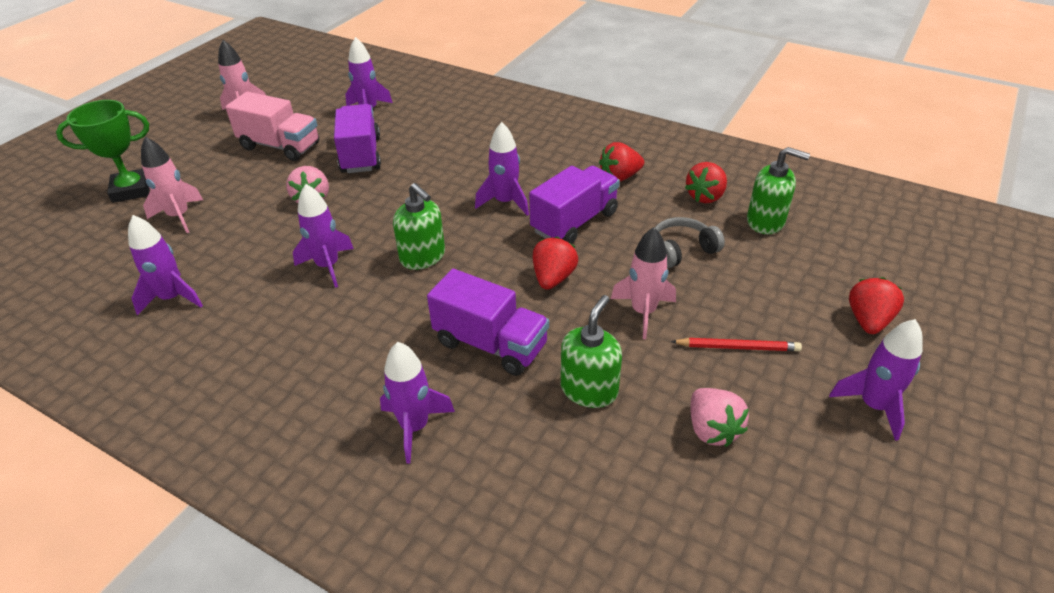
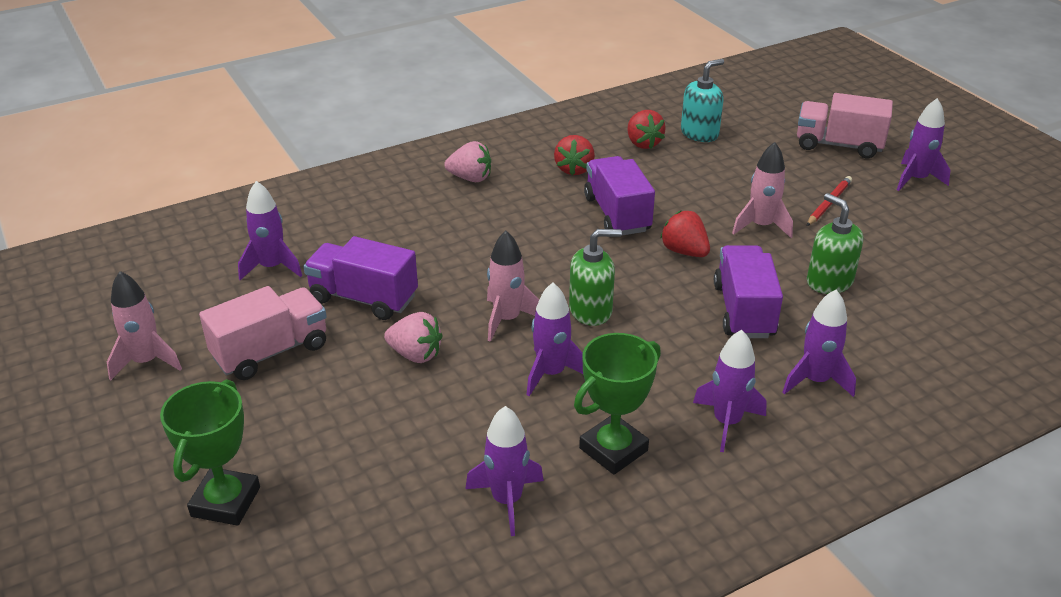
camera: 60 degrees left, 5 degrees down
pink rocket [141,137,203,233] -> pink rocket moved to [487,231,539,342]
purple truck [427,269,549,376] -> purple truck turned 60 degrees counterclockwise [714,245,783,338]
purple rocket [475,122,529,216] -> purple rocket moved to [693,330,766,452]
grey headphones [655,217,725,268] -> none
pink strawberry [691,388,749,447] -> pink strawberry moved to [444,141,491,182]
green soap dispenser [747,147,810,234] -> turquoise soap dispenser [681,59,724,142]
red strawberry [849,277,904,334] -> pink truck [797,93,893,158]
none -> green trophy [574,333,661,475]

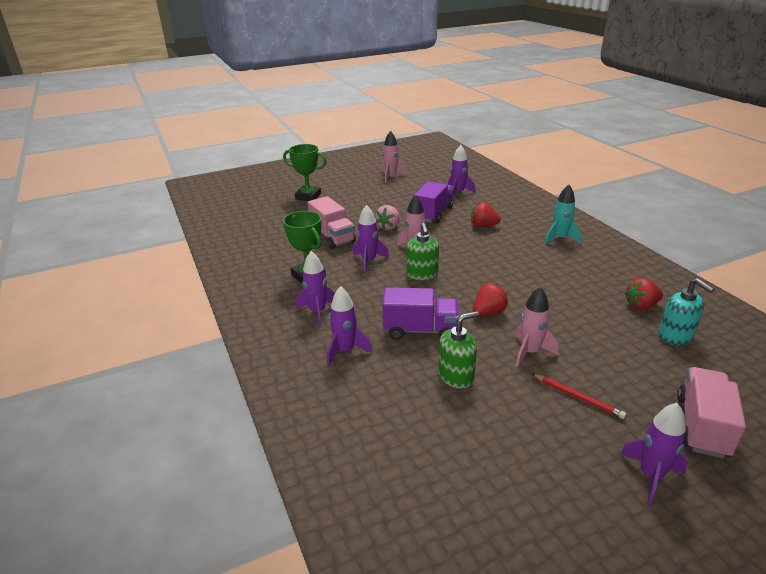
camera: 95 degrees right, 5 degrees down
pink truck [199,286,327,380] -> pink truck moved to [308,196,356,249]
pink strawberry [444,141,491,182] -> turquoise rocket [544,184,581,244]
purple rocket [465,406,544,536] -> none
red strawberry [554,135,595,176] -> red strawberry moved to [471,202,501,227]
purple truck [584,156,655,236] -> none

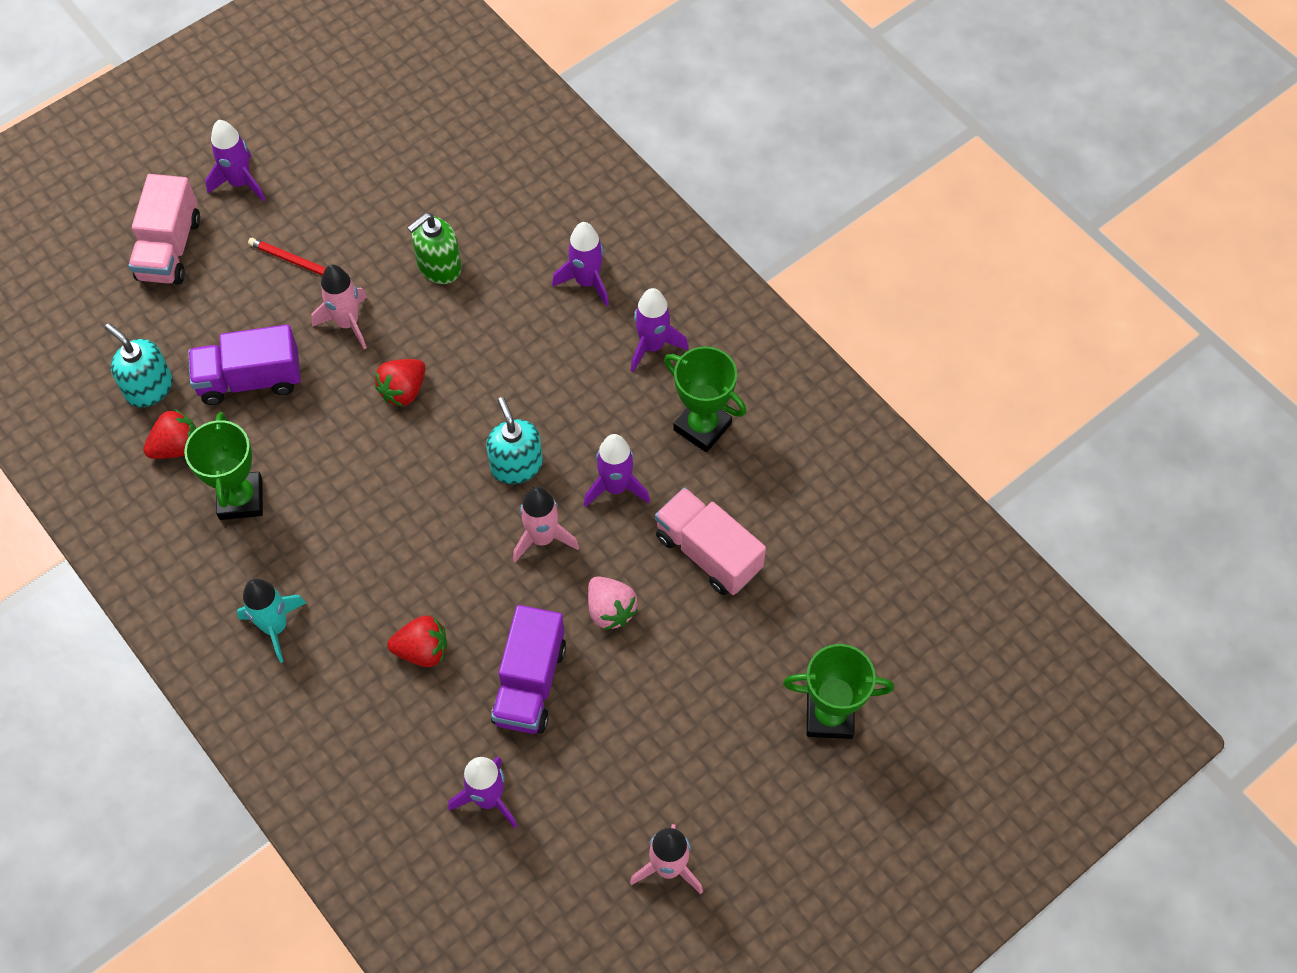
camera: 165 degrees right, 30 degrees up
pink strawberry [375,205,400,230] -> pink strawberry turned 135 degrees clockwise [588,576,638,630]
purple truck [383,287,459,340] -> purple truck moved to [188,325,301,405]
green soap dispenser [406,223,439,280] -> turquoise soap dispenser [486,397,543,484]
none -> green trophy [184,412,263,520]

